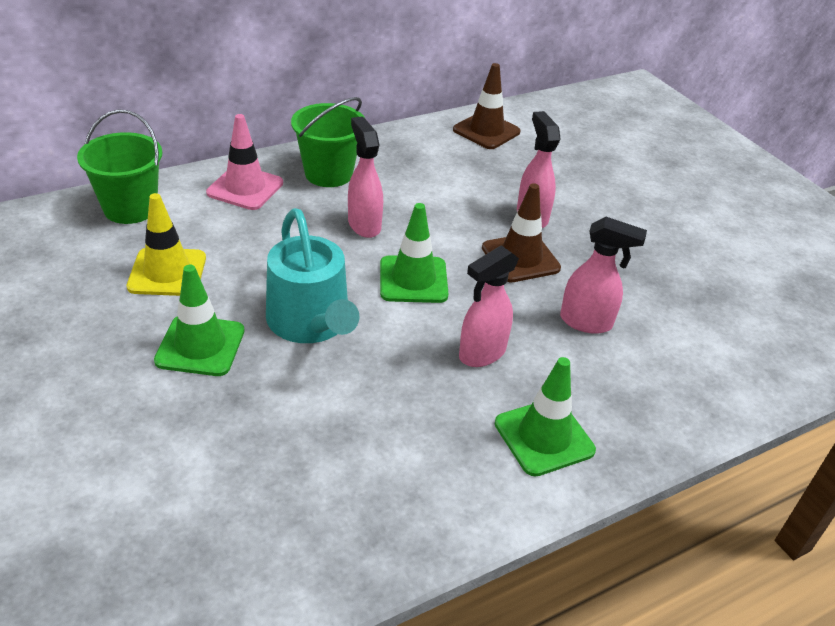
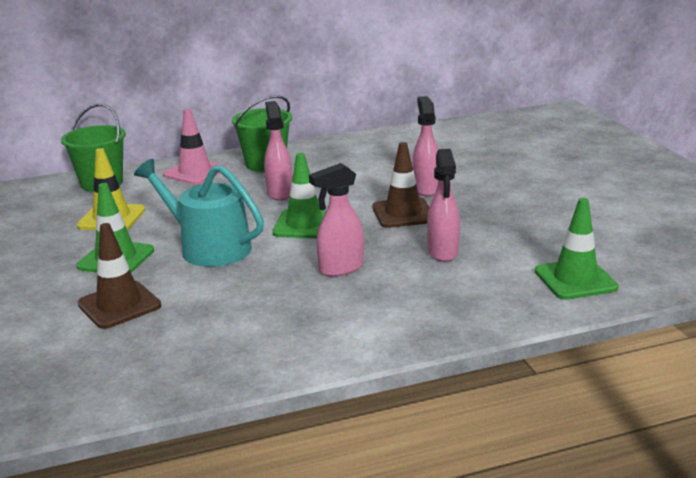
camera: 15 degrees right, 15 degrees down
turquoise watering can [266,208,359,343] -> turquoise watering can turned 135 degrees clockwise [134,159,264,267]
brown traffic cone [453,63,521,149] -> brown traffic cone moved to [78,223,161,329]
green traffic cone [495,357,596,477] -> green traffic cone moved to [535,198,618,300]
pink spray bottle [560,217,647,334] -> pink spray bottle turned 60 degrees clockwise [427,149,460,262]

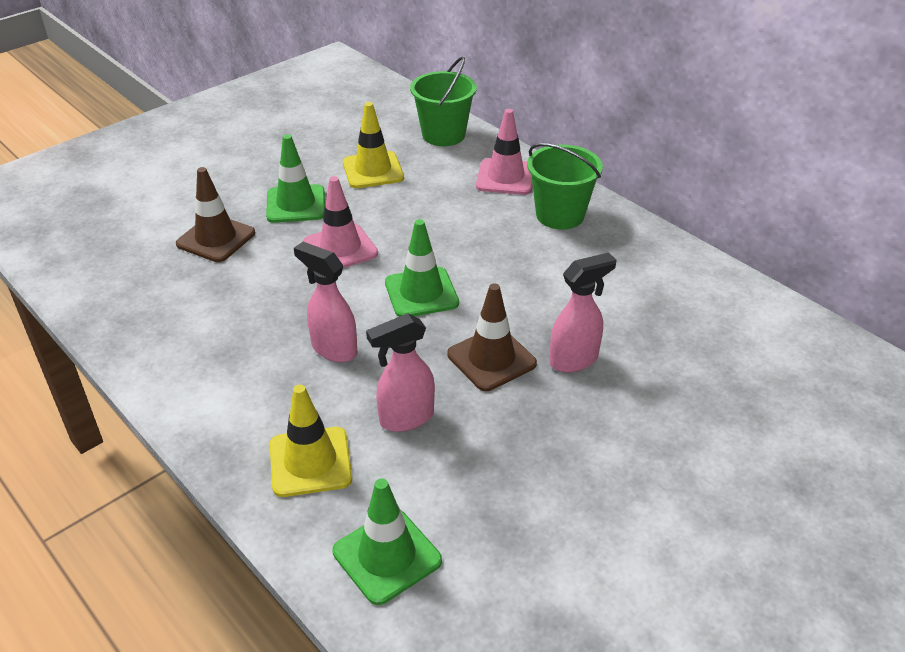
camera: 65 degrees right, 15 degrees up
turquoise watering can [134,159,264,267] -> pink traffic cone [303,176,378,268]
pink spray bottle [264,101,293,201] -> none
none -> yellow traffic cone [270,384,352,497]

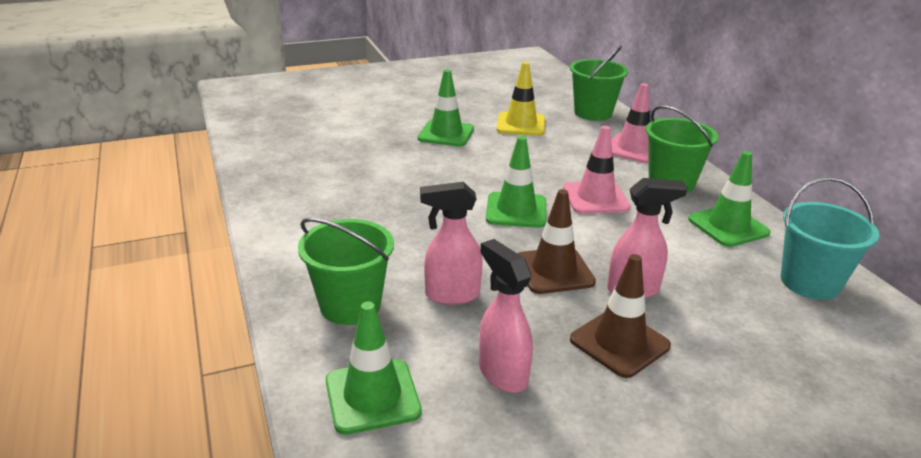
camera: 20 degrees right, 10 degrees down
brown traffic cone [176,167,255,262] -> brown traffic cone moved to [570,254,671,378]
yellow traffic cone [270,384,352,497] -> green bucket [298,218,394,325]
pink spray bottle [294,242,358,362] -> pink spray bottle moved to [479,239,533,393]
pink traffic cone [303,176,378,268] -> pink traffic cone moved to [563,126,631,214]
none -> green traffic cone [688,151,771,247]
none -> turquoise bucket [781,177,879,300]

